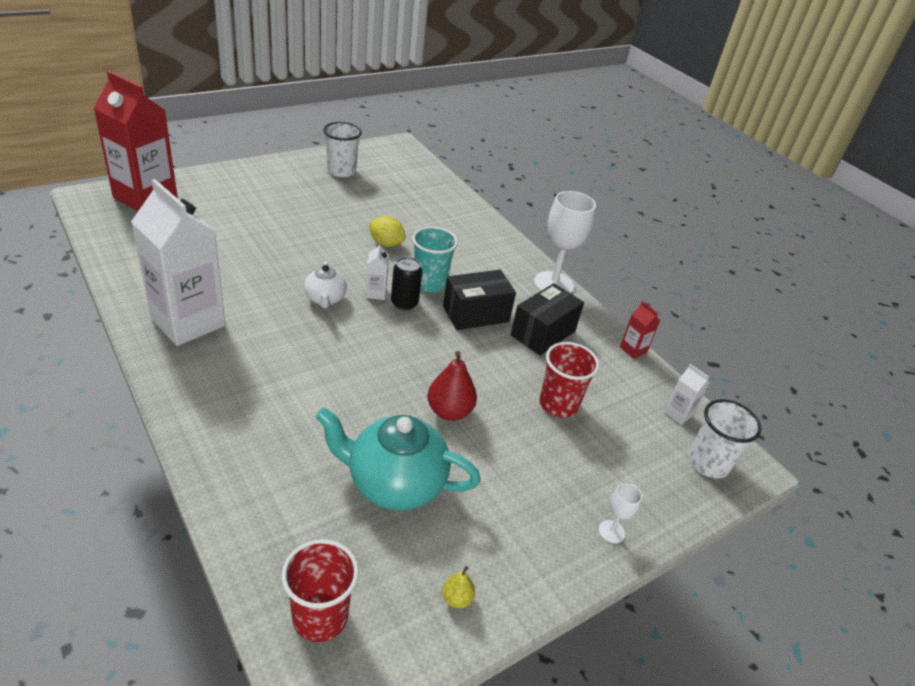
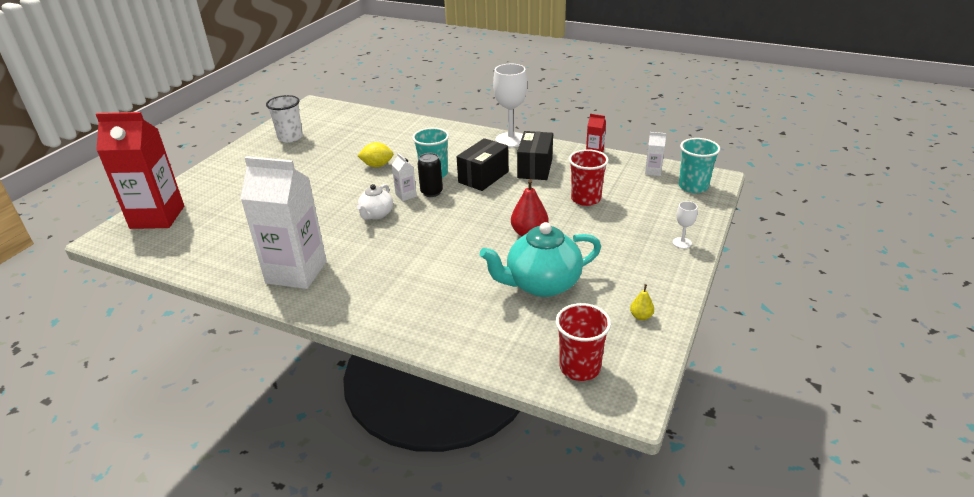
camera: 25 degrees left, 5 degrees down
white teapot [304,261,347,308] -> white teapot turned 60 degrees clockwise [357,184,393,220]
white cup [689,399,761,478] -> turquoise cup [679,138,720,193]

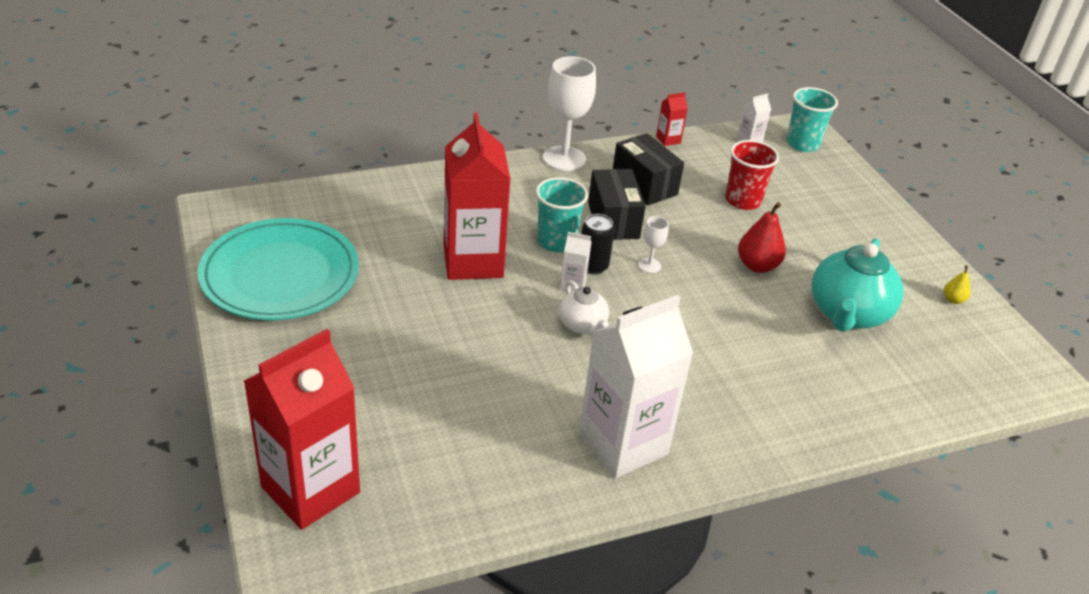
camera: 50 degrees left, 5 degrees up
white cup [266,95,303,143] -> turquoise plate [198,218,359,320]
yellow lemon [358,142,393,167] -> red carton [444,113,511,280]
red cup [556,303,611,381] -> none
white goblet [673,201,698,249] -> white goblet moved to [638,216,669,273]

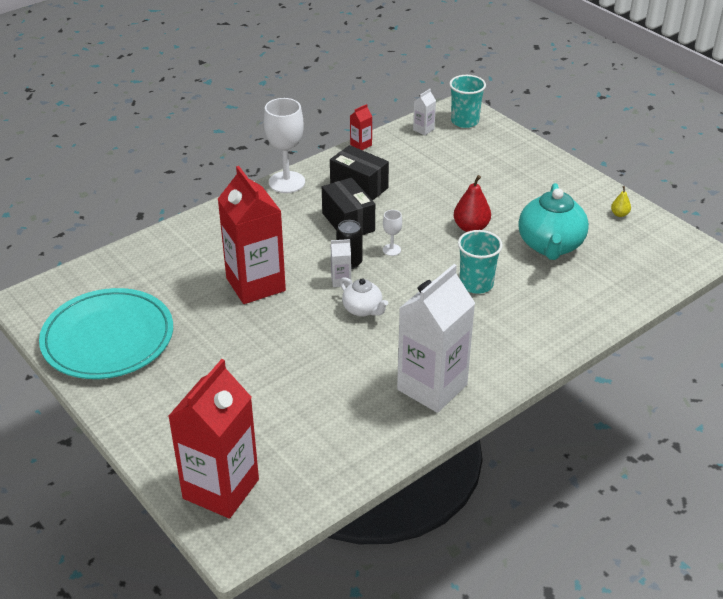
camera: 15 degrees left, 0 degrees up
turquoise cup [536,177,588,252] -> turquoise cup moved to [458,230,503,294]
red cup [725,140,779,210] -> none

